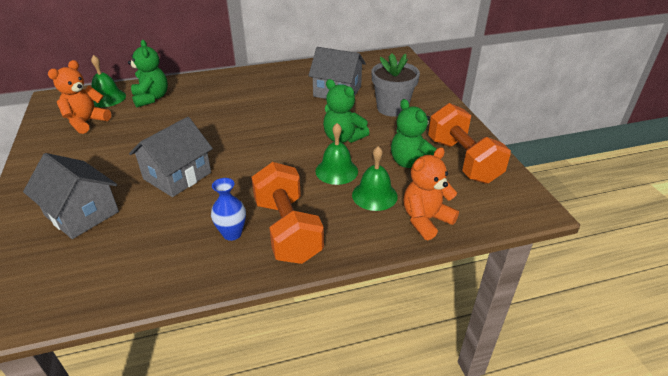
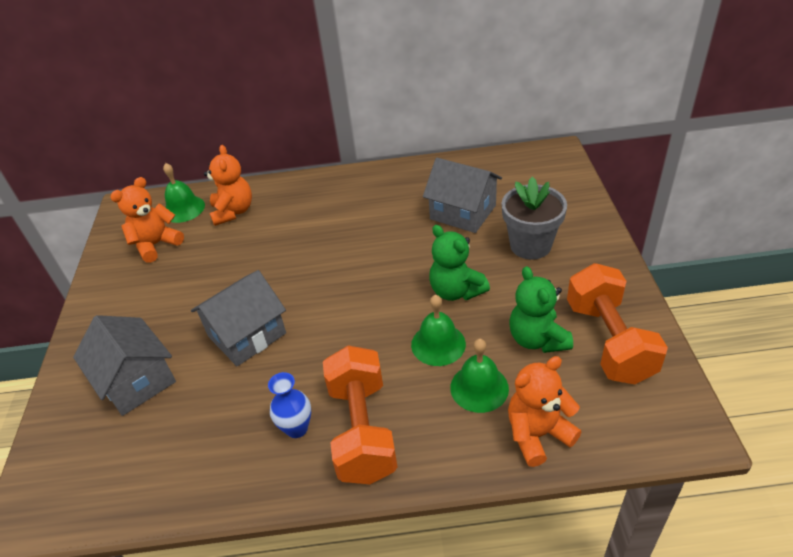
camera: 15 degrees right, 5 degrees up
green teddy bear [128,40,168,107] -> orange teddy bear [204,145,252,226]

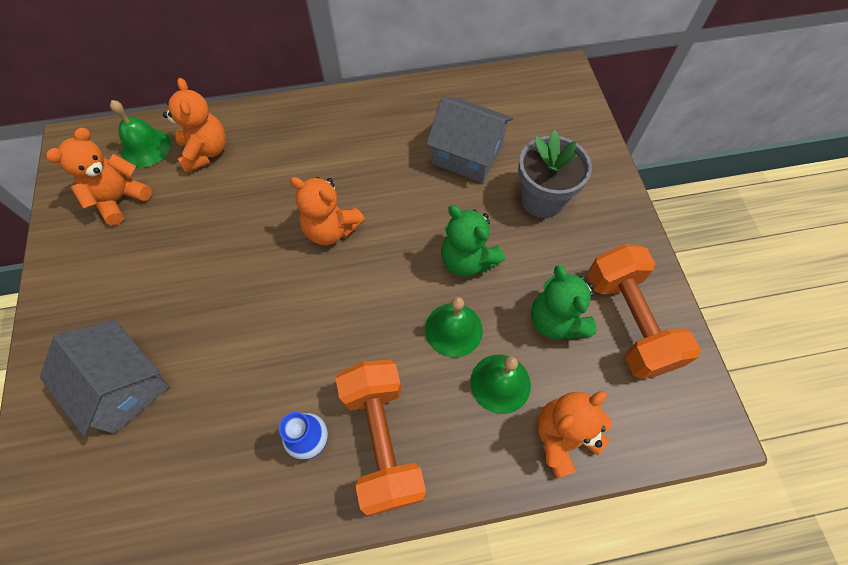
camera: 10 degrees left, 20 degrees up
grey house [191,270,286,366] -> none
none -> orange teddy bear [290,177,365,245]

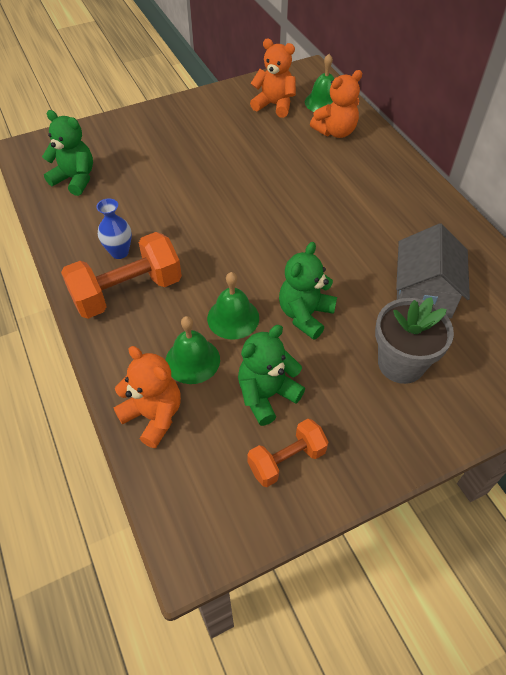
camera: 75 degrees right, 10 degrees down
grey house [40,320,170,436] -> none
orange teddy bear [290,177,365,245] -> none
orange dumbbell [587,244,701,379] -> orange dumbbell [247,419,328,487], size x0.59
none -> green teddy bear [42,110,93,196]

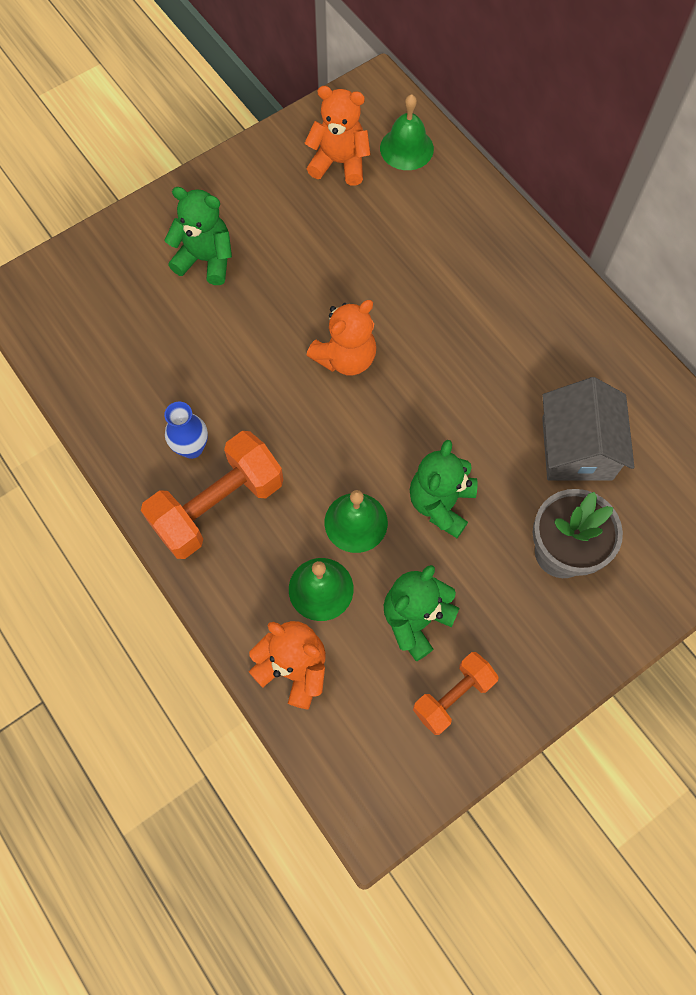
camera: 10 degrees left, 15 degrees up
green teddy bear [42,110,93,196] -> green teddy bear moved to [165,187,232,285]
orange teddy bear [310,70,362,138] -> orange teddy bear moved to [307,300,377,376]

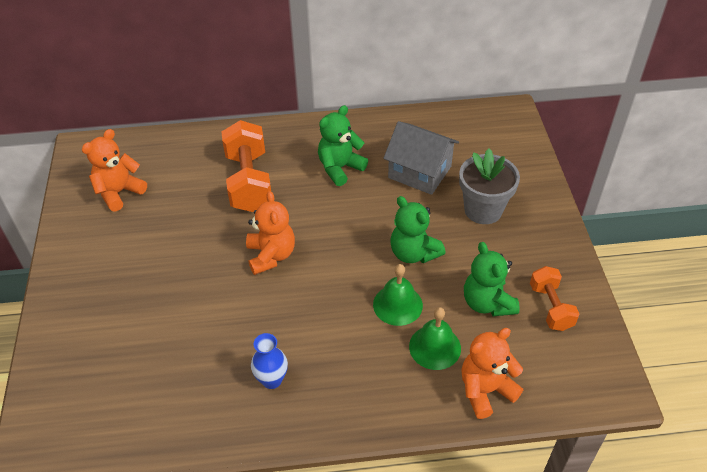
camera: 60 degrees left, 20 degrees down
orange dumbbell [141,431,283,559] -> orange dumbbell moved to [222,120,271,212]
green teddy bear [165,187,232,285] -> green teddy bear moved to [318,105,368,186]
green bell [380,94,434,170] -> none

